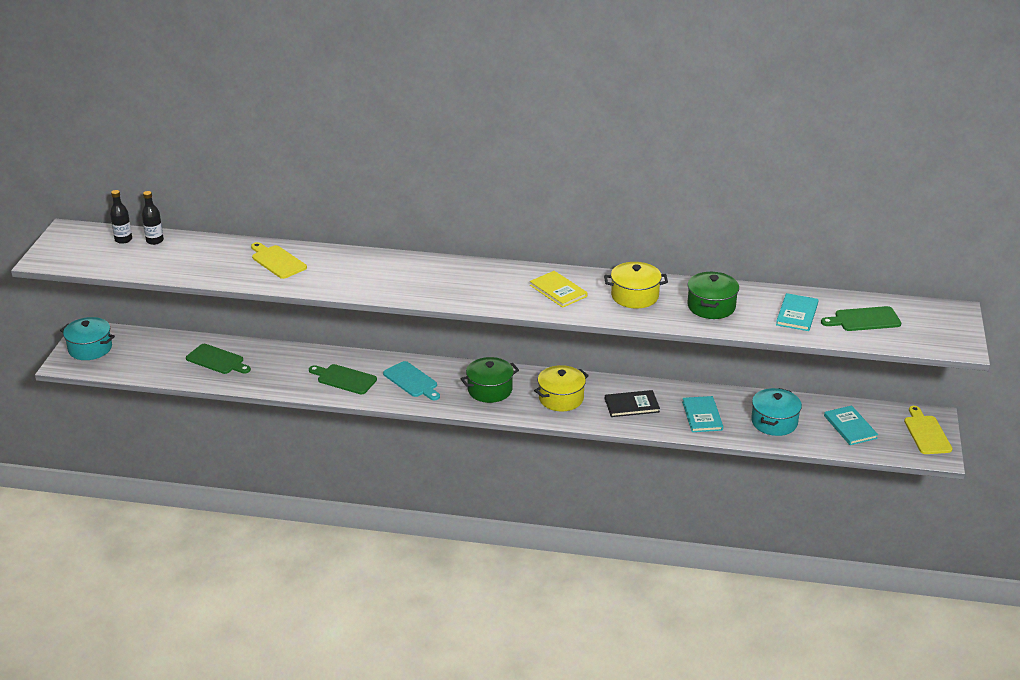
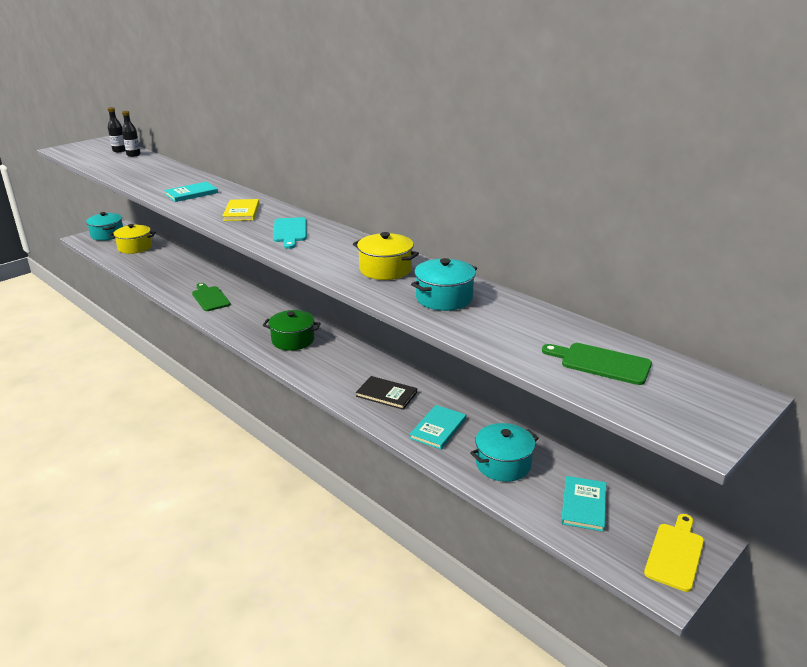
camera: 35 degrees right, 5 degrees down
green cutting board [186,344,251,374] -> none
yellow cutting board [251,242,307,279] -> none
turquoise cutting board [383,361,440,400] -> turquoise cutting board moved to [273,217,307,249]
yellow book [530,271,587,308] -> yellow book moved to [222,199,259,221]
yellow pot [534,365,589,411] -> yellow pot moved to [109,224,156,254]
green pot [687,271,739,319] -> turquoise pot [411,258,477,311]
turquoise book [776,293,819,331] -> turquoise book moved to [164,182,218,202]

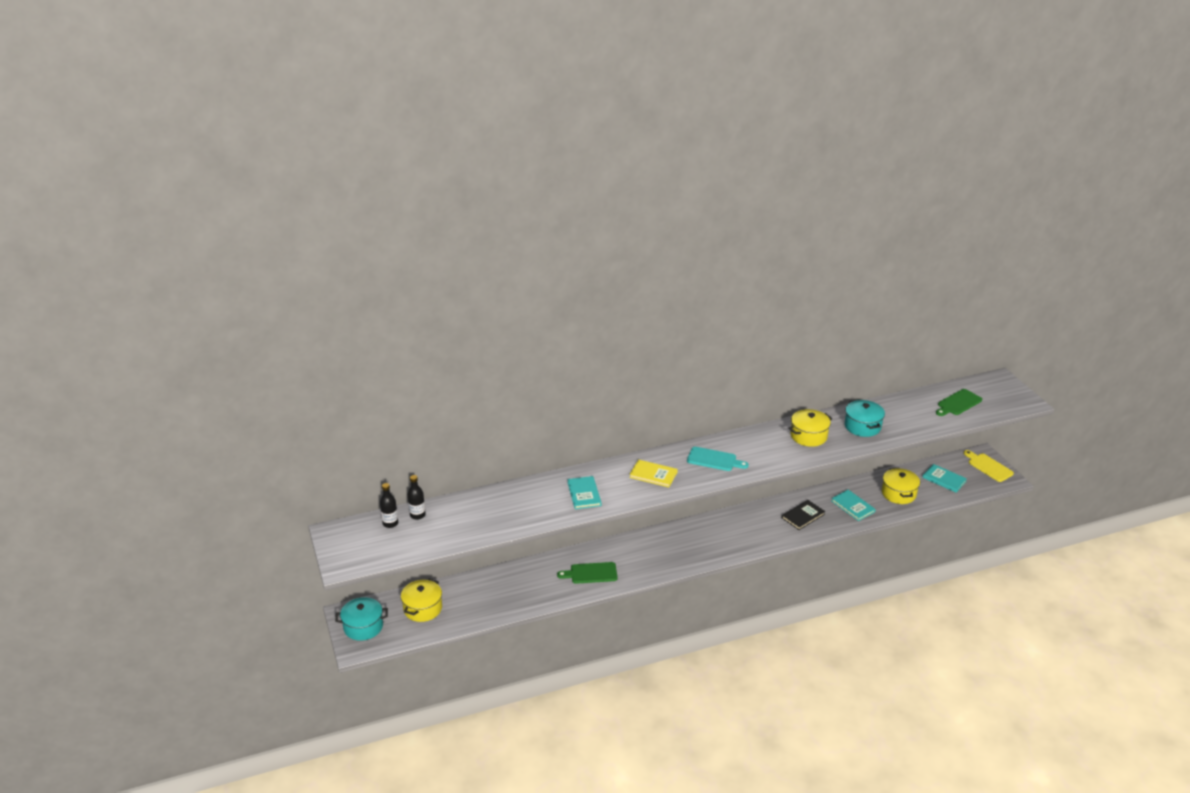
camera: 65 degrees left, 5 degrees up
green pot [263,310,321,351] -> none
turquoise pot [470,423,539,482] -> yellow pot [882,468,920,504]

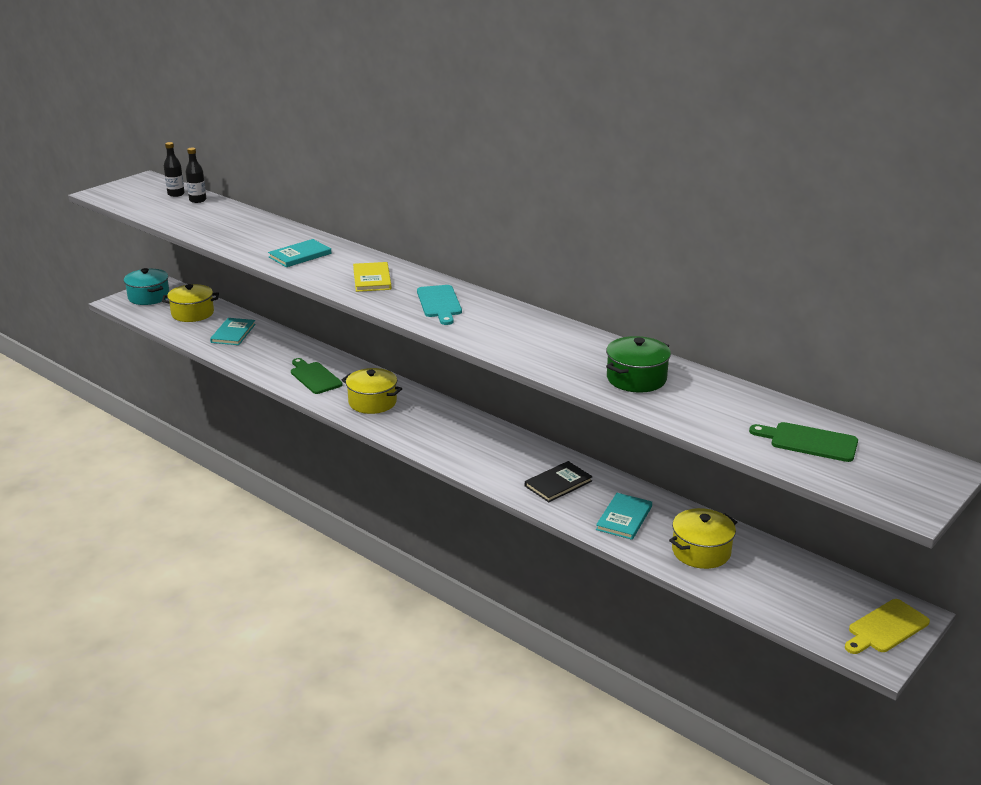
camera: 60 degrees right, 5 degrees down
black book [782,500,826,530] -> black book turned 60 degrees counterclockwise [525,461,593,502]
yellow pot [788,409,833,447] -> yellow pot moved to [342,368,402,414]
turquoise pot [845,400,885,437] -> green pot [606,336,671,393]
turquoise book [922,464,967,492] -> turquoise book moved to [210,318,256,345]
yellow cutting board [964,450,1014,482] -> yellow cutting board turned 150 degrees counterclockwise [845,599,930,654]

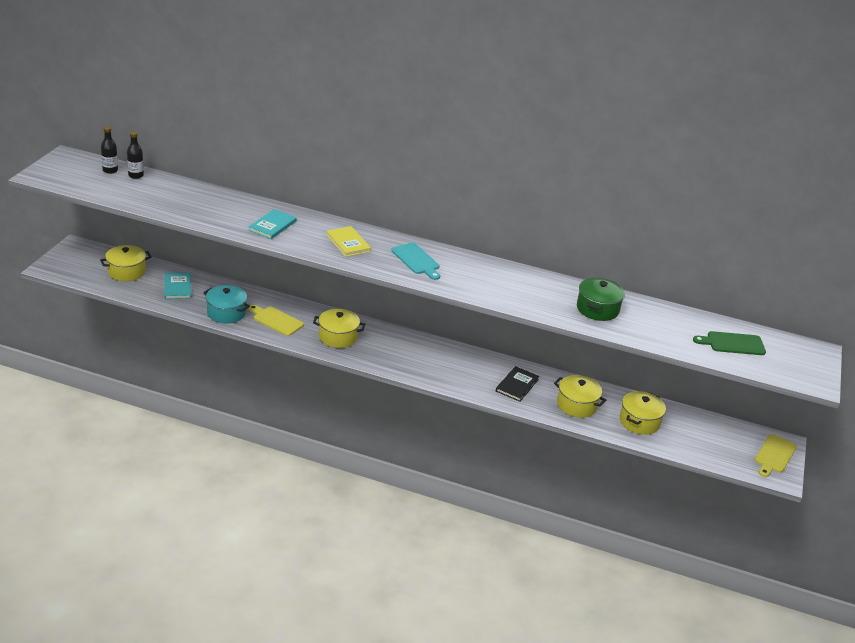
camera: 25 degrees left, 5 degrees up
turquoise pot [124,268,170,305] -> turquoise pot moved to [203,285,250,323]
green cutting board [291,358,343,394] -> yellow cutting board [248,305,304,336]
turquoise book [596,493,652,540] -> yellow pot [554,375,606,418]

